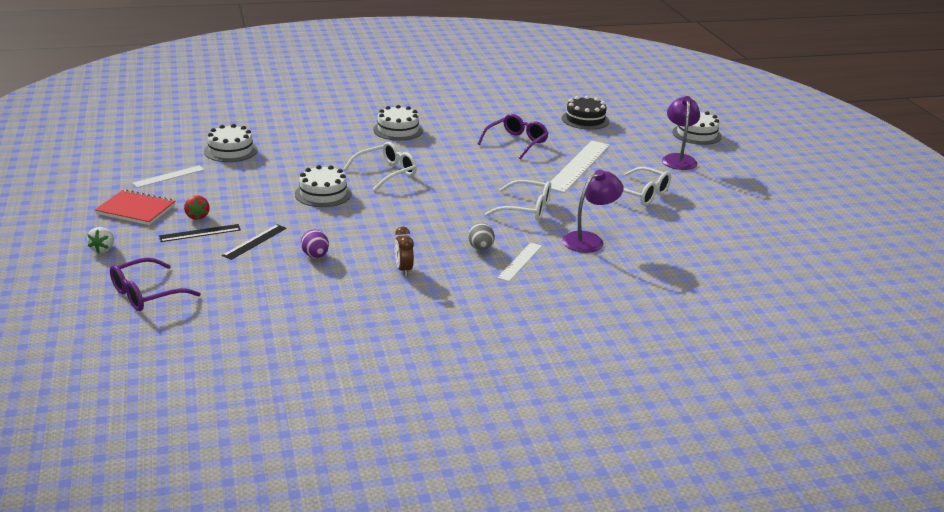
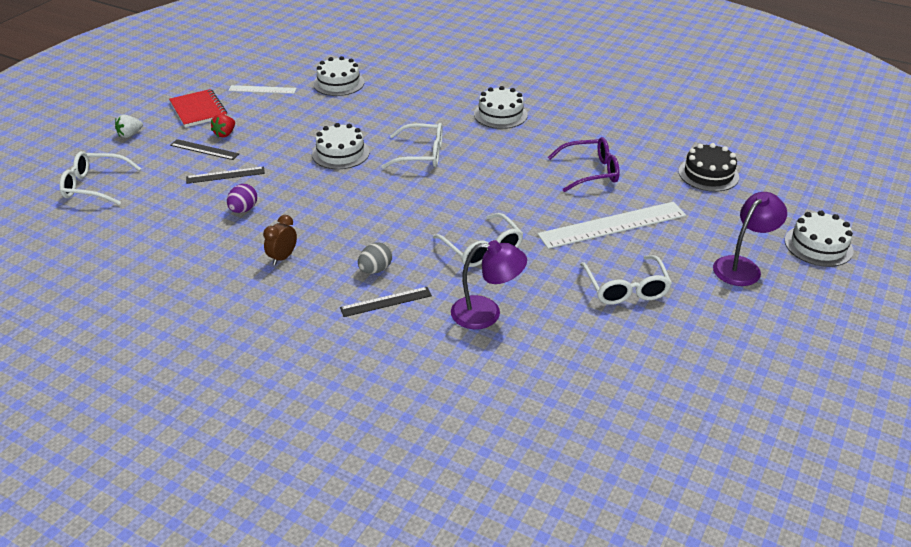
camera: 45 degrees right, 10 degrees up
purple glasses [110,257,201,311] -> white glasses [59,151,142,205]
white ruler [497,242,542,282] -> black ruler [340,287,432,317]

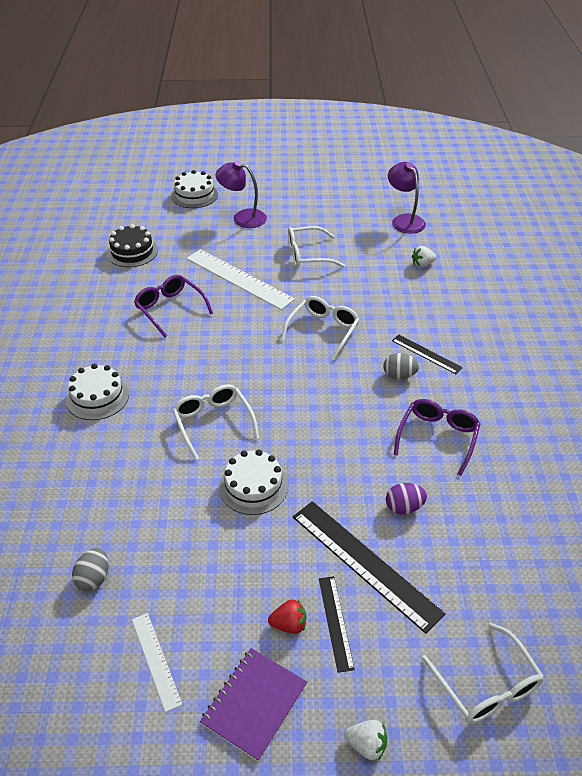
camera: 120 degrees left, 5 degrees up
red notebook [169,89,227,127] -> purple notebook [200,648,307,762]
black ruler [186,167,265,184] -> black ruler [293,501,446,634], size x1.87
brown clock [263,215,297,265] -> purple glasses [394,399,480,476]
white cake [313,56,364,96] -> grey egg [72,548,109,591]
purple lamp [451,240,527,329] -> purple lamp moved to [388,162,426,234]
white glasses [580,255,672,305] -> white glasses turned 150 degrees counterclockwise [288,226,345,268]
none -> white strawberry [412,246,436,268]

